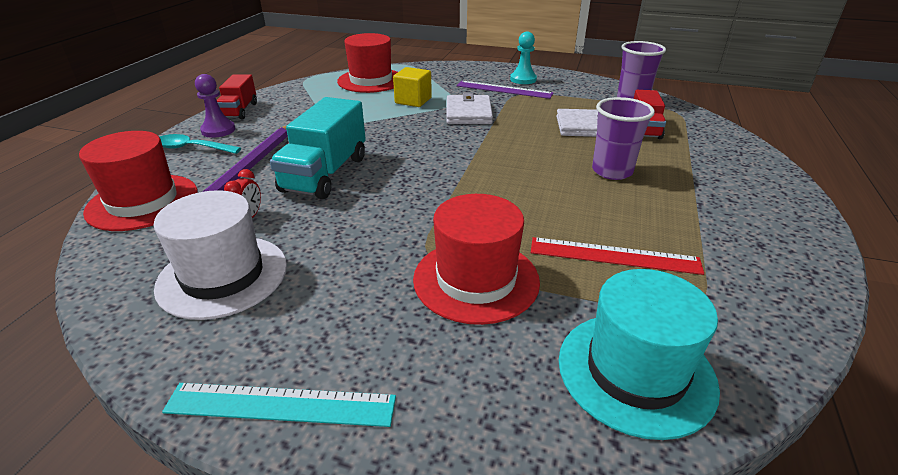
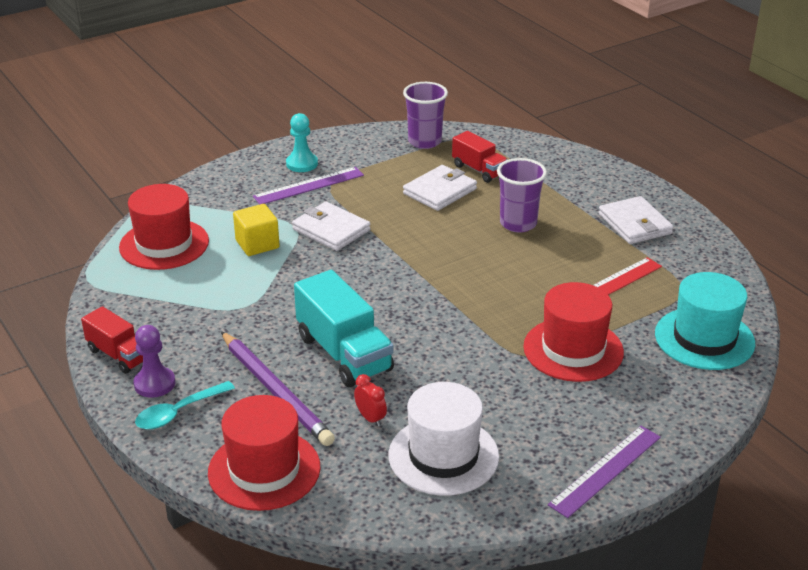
camera: 50 degrees left, 0 degrees up
turquoise ruler [162,383,396,427] -> purple ruler [548,426,661,518]
none -> white wallet [599,196,673,244]

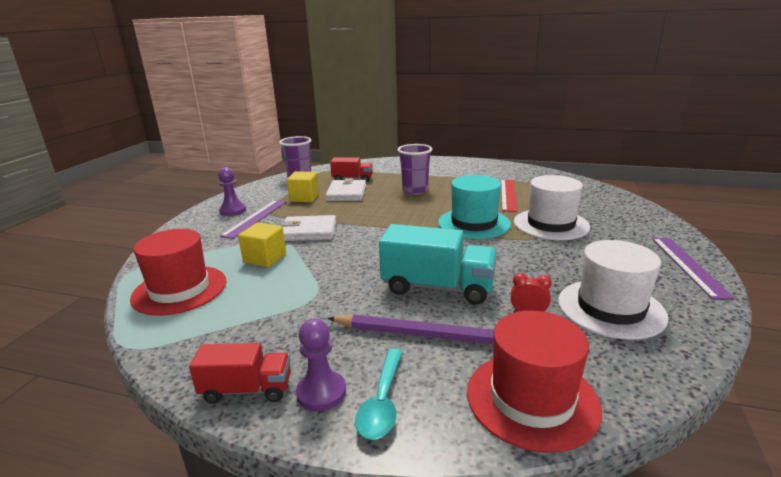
camera: 40 degrees left, 10 degrees down
turquoise pawn [286,113,318,172] -> purple pawn [218,167,246,216]
red hat [523,282,624,382] -> white hat [514,175,590,240]
white wallet [599,196,673,244] -> none
turquoise hat [655,272,755,370] -> turquoise hat moved to [438,175,511,239]
none -> yellow cube [287,171,319,202]

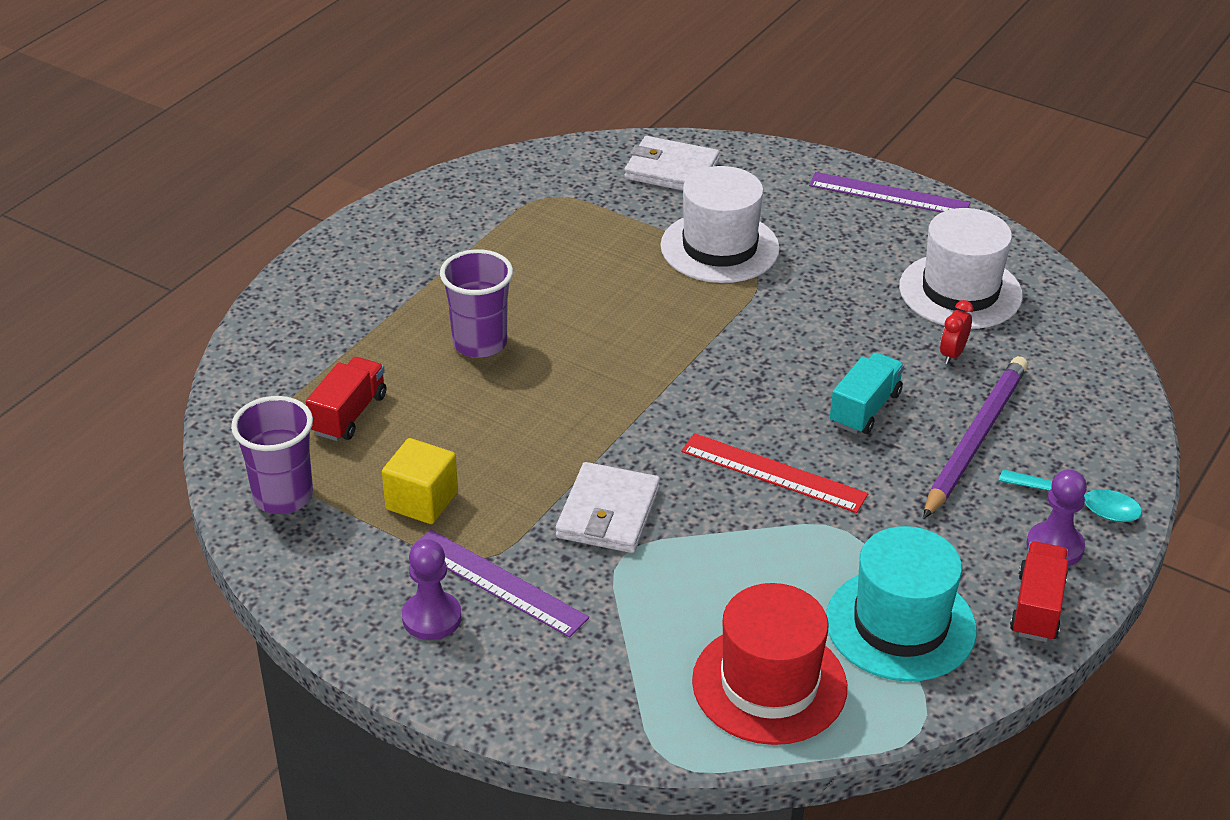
camera: 75 degrees left, 15 degrees up
yellow cube [238,223,286,267] -> none
white wallet [326,178,366,201] -> white wallet moved to [624,136,719,191]
turquoise truck [379,224,497,304] -> turquoise truck [830,352,904,434], size x0.60
turquoise hat [438,175,511,239] -> turquoise hat moved to [826,526,977,682]
red hat [467,311,602,453] -> none
red ruler [501,180,518,212] -> red ruler moved to [681,433,868,513]

